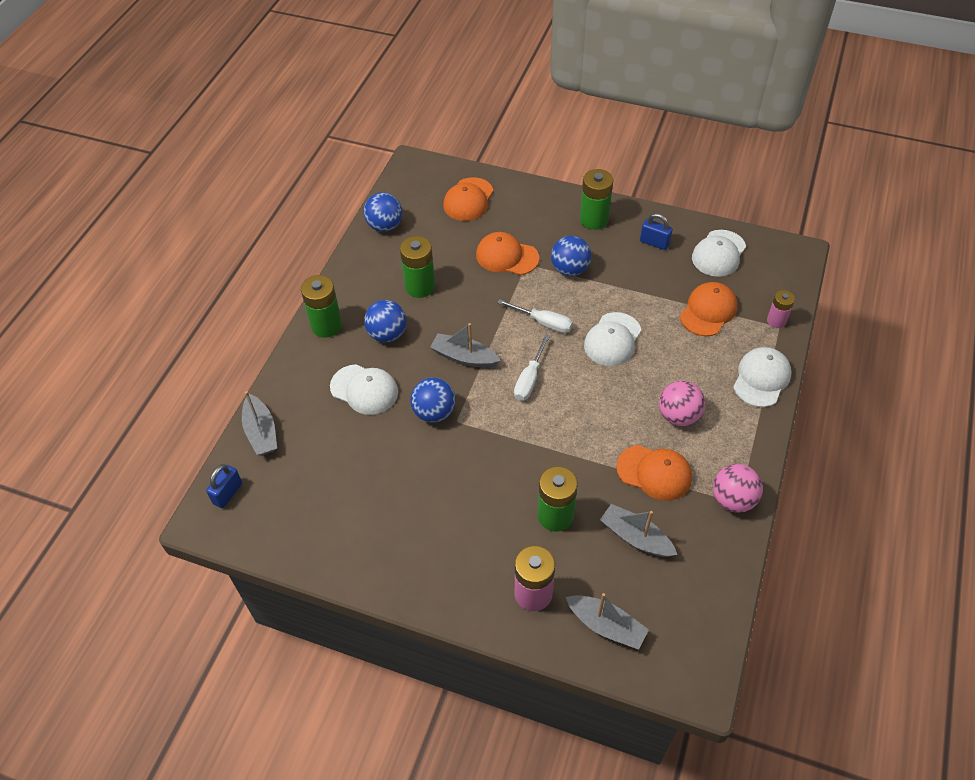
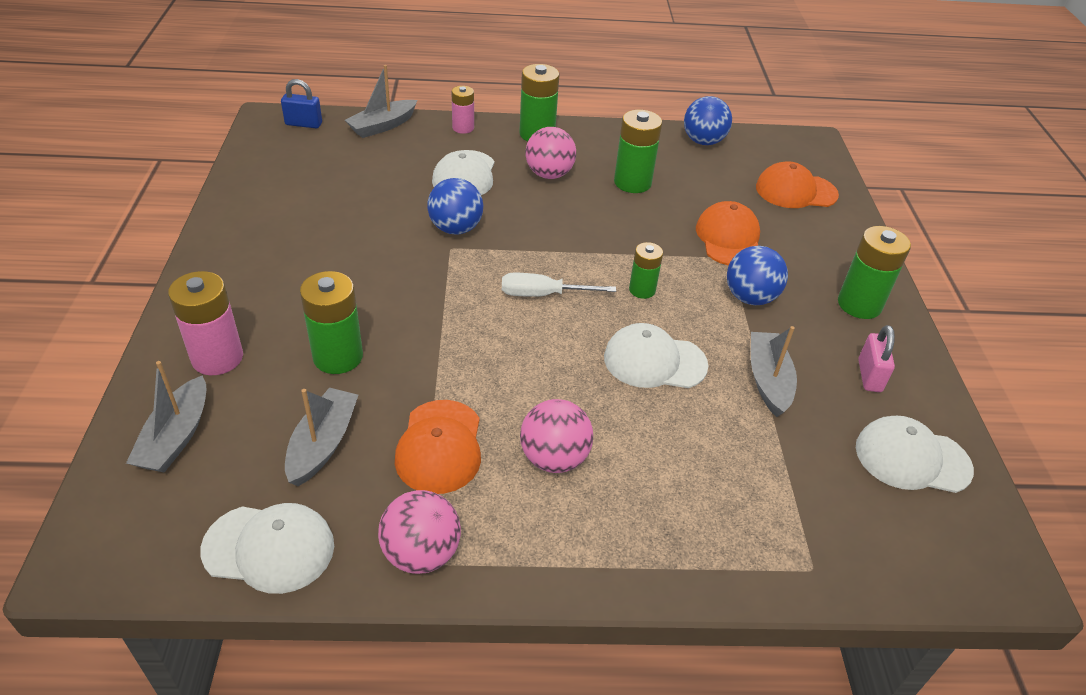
camera: 65 degrees right, 10 degrees down
blue ball [364,300,407,342] -> pink ball [526,127,576,179]
grey boat [430,323,501,368] -> grey boat moved to [751,326,797,417]
white screwdriver [497,299,573,333] -> green battery [629,242,663,299]
blue padlock [640,213,673,250] -> pink padlock [858,325,895,392]
orange cap [680,282,738,336] -> none
white cap [733,347,792,407] -> white cap moved to [200,503,334,594]
pink battery [767,290,795,328] -> pink battery moved to [451,86,474,134]

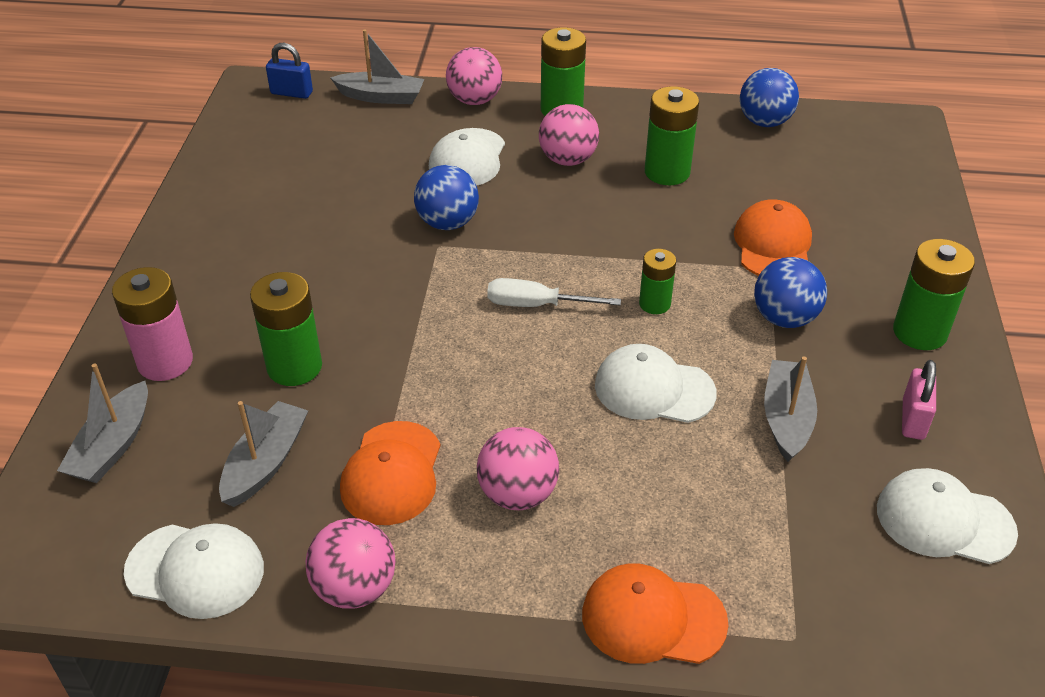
camera: 10 degrees right, 0 degrees up
grey boat [345,65,417,138] -> grey boat turned 135 degrees counterclockwise [331,29,424,104]
pink battery [451,86,474,134] -> pink ball [446,47,502,105]
orange cap [756,161,839,208] -> orange cap moved to [582,563,729,664]

